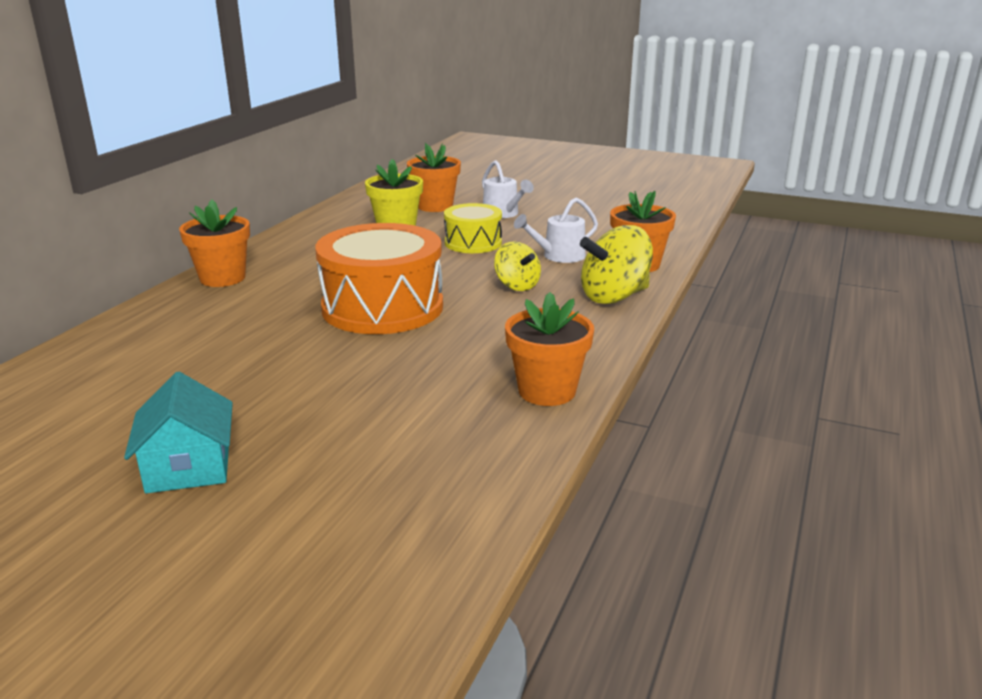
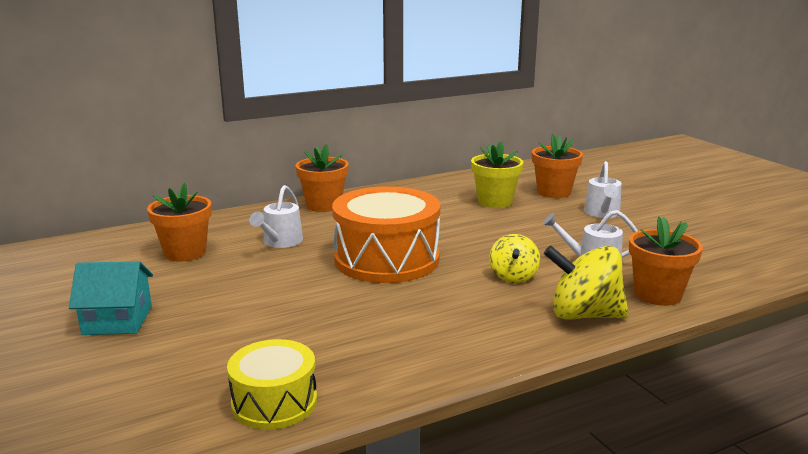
camera: 40 degrees right, 5 degrees down
turquoise house [124,372,233,493] -> turquoise house turned 60 degrees clockwise [69,261,153,335]
yellow drum [444,203,502,253] -> yellow drum moved to [227,339,317,430]
orange flower pot [505,292,594,406] -> orange flower pot moved to [147,182,212,262]
none -> white watering can [249,185,303,248]

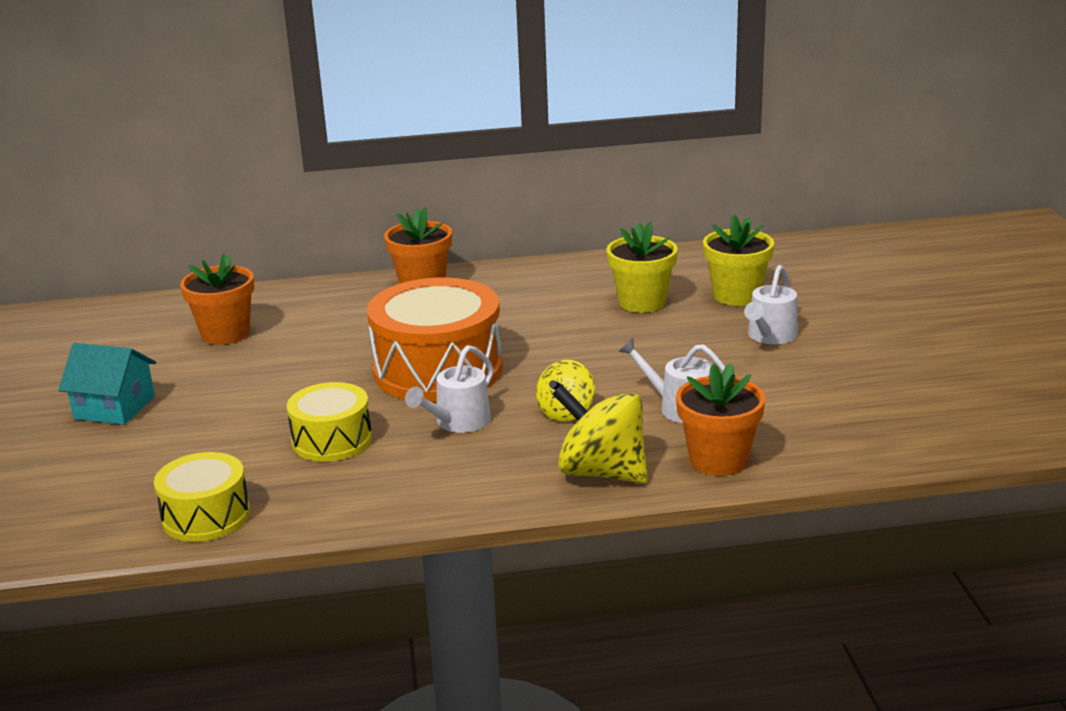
camera: 20 degrees right, 5 degrees up
white watering can [249,185,303,248] -> white watering can moved to [405,345,494,433]
orange flower pot [532,134,583,198] -> yellow flower pot [703,215,774,306]
none -> yellow drum [287,382,372,462]

